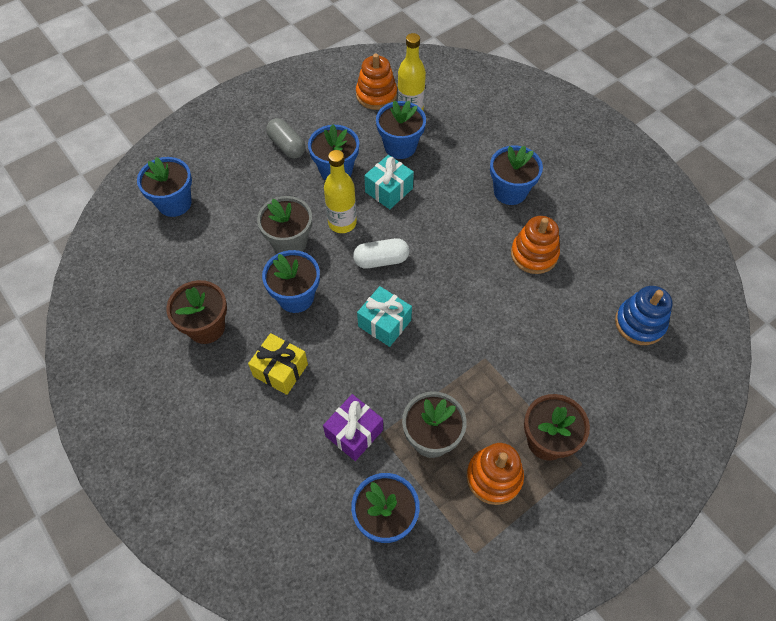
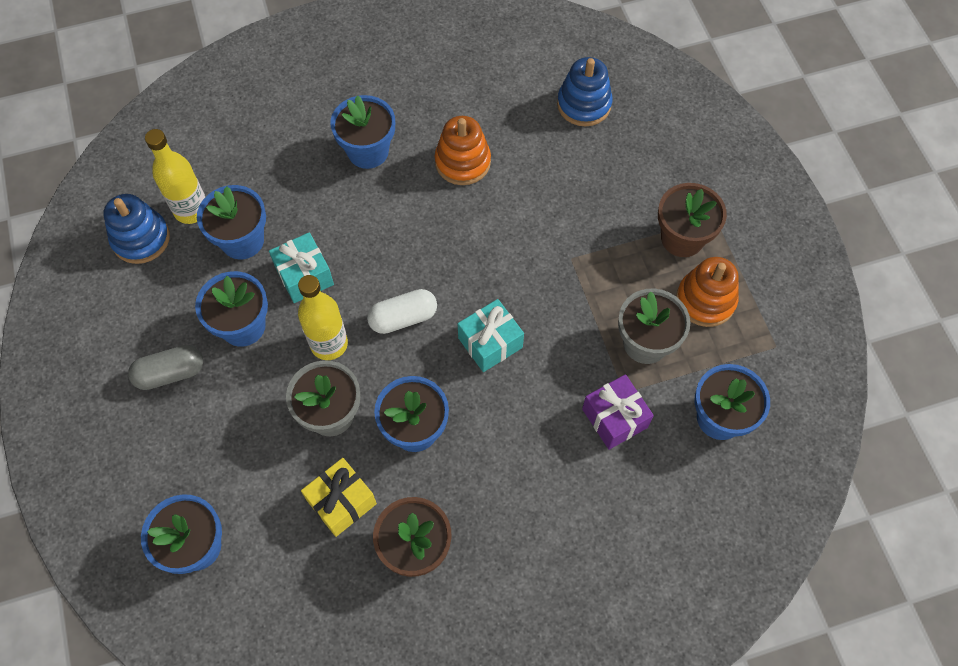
camera: 70 degrees left, 5 degrees up
yellow gift [248,333,308,395] -> yellow gift moved to [301,458,377,537]
white capsule [353,238,409,268] -> white capsule turned 60 degrees clockwise [367,289,437,334]
orange stacking toy [356,53,397,110] -> blue stacking toy [103,194,170,264]

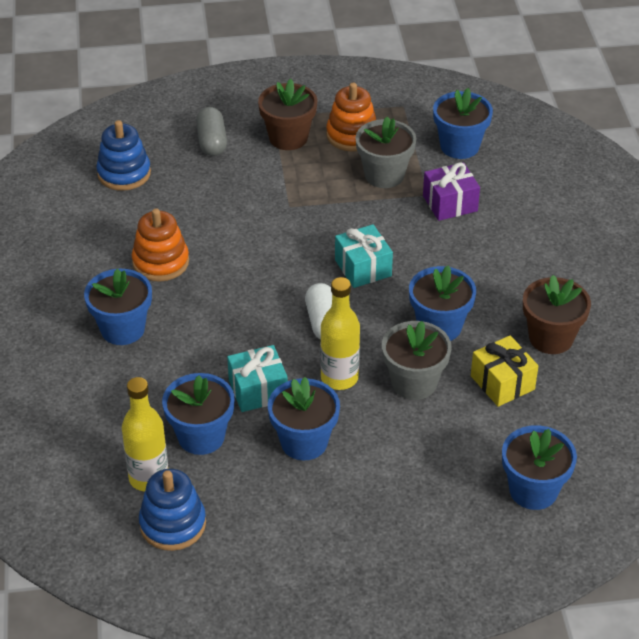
camera: 80 degrees left, 20 degrees down
grey capsule [128,345,203,390] -> grey capsule moved to [196,107,227,156]

